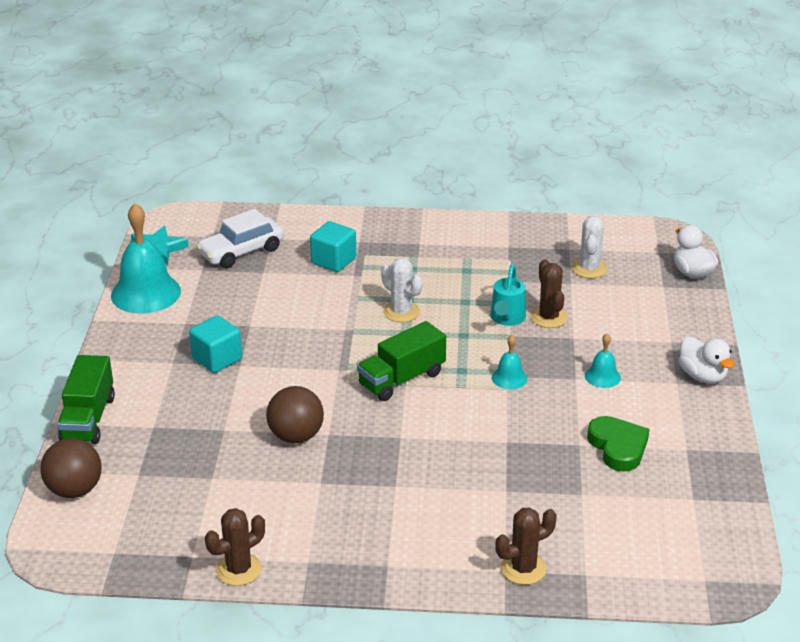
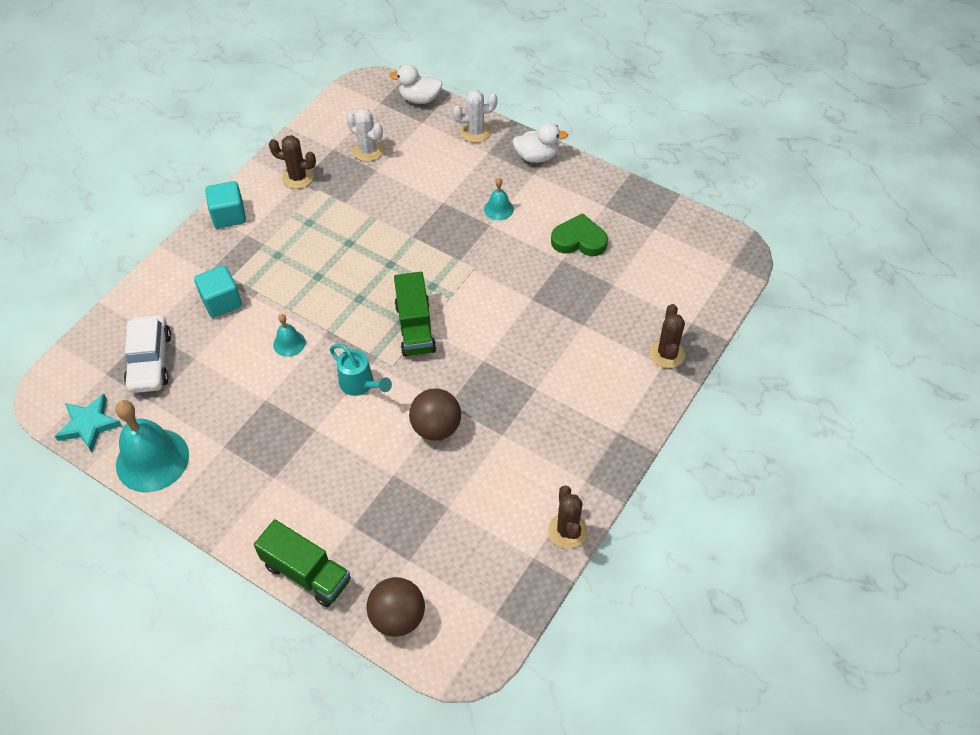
camera: 60 degrees left, 20 degrees up
turquoise cube [189,315,242,373] -> turquoise cube moved to [205,181,246,228]
white cactus [381,258,423,322] -> white cactus moved to [453,89,497,143]
turquoise watering can [490,264,526,326] -> turquoise watering can moved to [330,344,392,396]
turquoise bell [492,335,527,389] -> turquoise bell moved to [273,314,306,357]
brown cactus [530,259,568,328] -> brown cactus moved to [269,135,316,189]

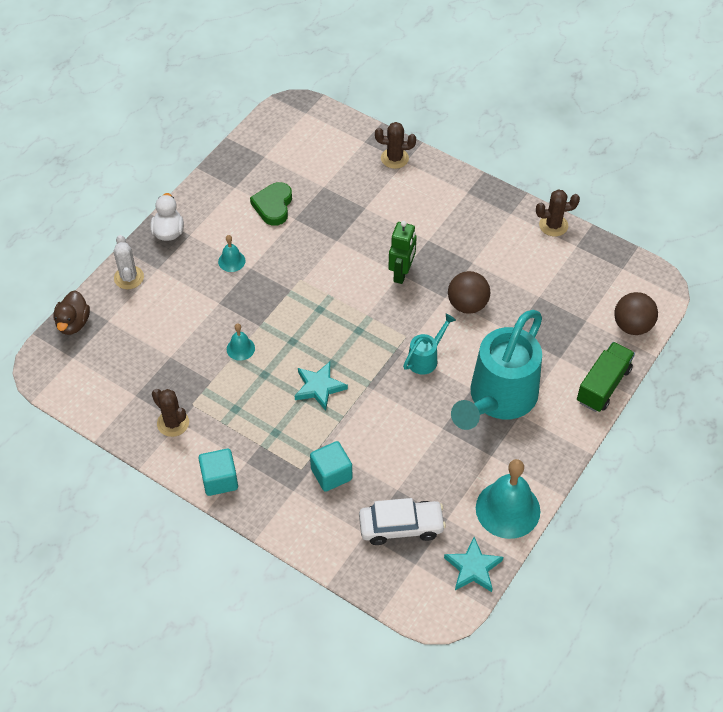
camera: 90 degrees left, 0 degrees up
brown cactus [269,135,316,189] -> brown cactus turned 60 degrees counterclockwise [152,389,189,437]
turquoise bell [273,314,306,357] -> turquoise bell moved to [227,323,255,361]
white cactus [346,108,384,161] -> none
white duck [389,64,442,104] -> brown duck [54,291,90,335]
green truck [394,272,436,357] -> none
none -> turquoise star [295,362,348,411]
none -> green robot [388,221,417,284]
none -> turquoise watering can [451,310,542,430]

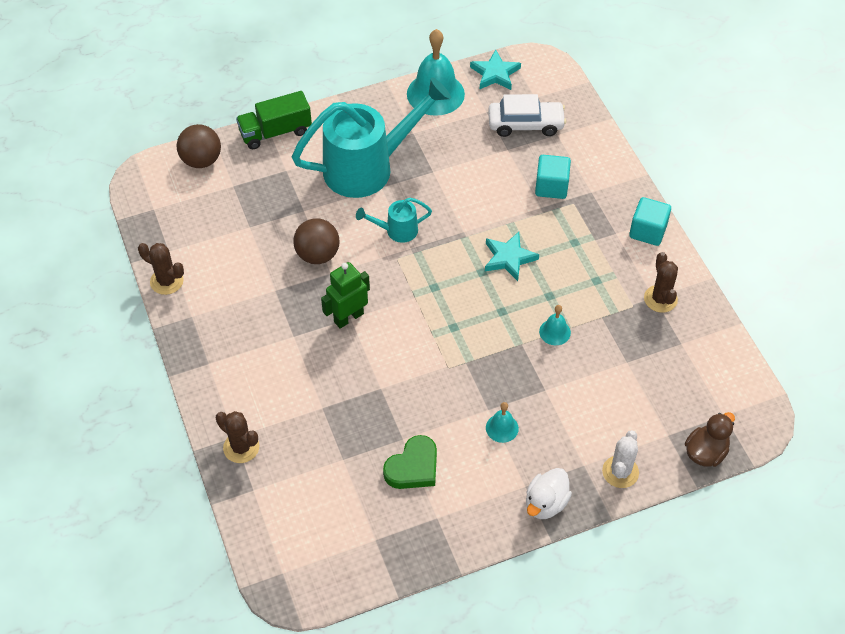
camera: 145 degrees left, 0 degrees up
white car [359,498,446,545] -> white car turned 150 degrees clockwise [488,94,566,137]

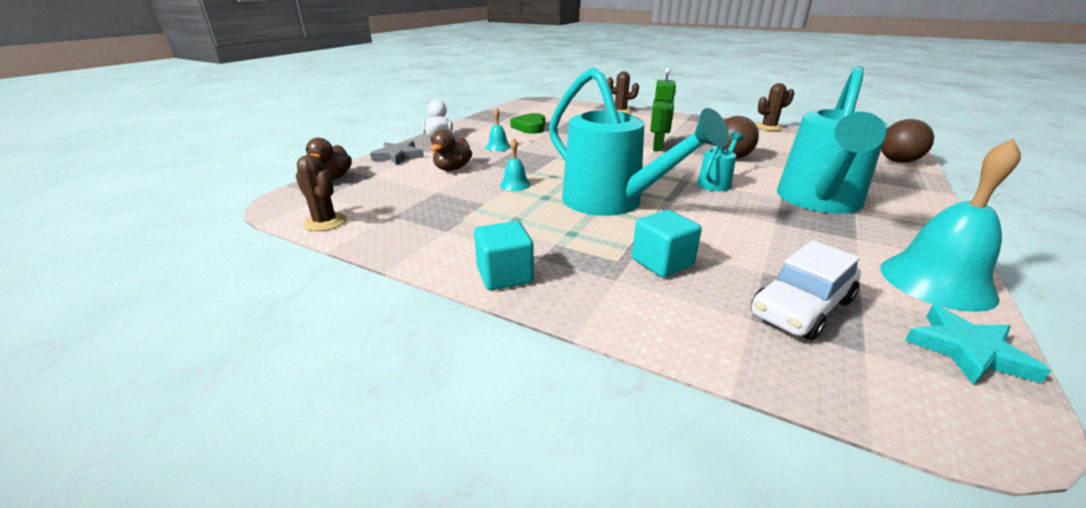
camera: 140 degrees right, 25 degrees down
green truck [236,91,312,149] -> none
turquoise star [485,232,539,281] -> turquoise watering can [549,67,729,216]
white cactus [602,430,639,488] -> grey star [370,141,424,165]
brown cactus [644,252,678,313] -> brown cactus moved to [296,155,346,231]
none -> brown duck [430,129,472,171]

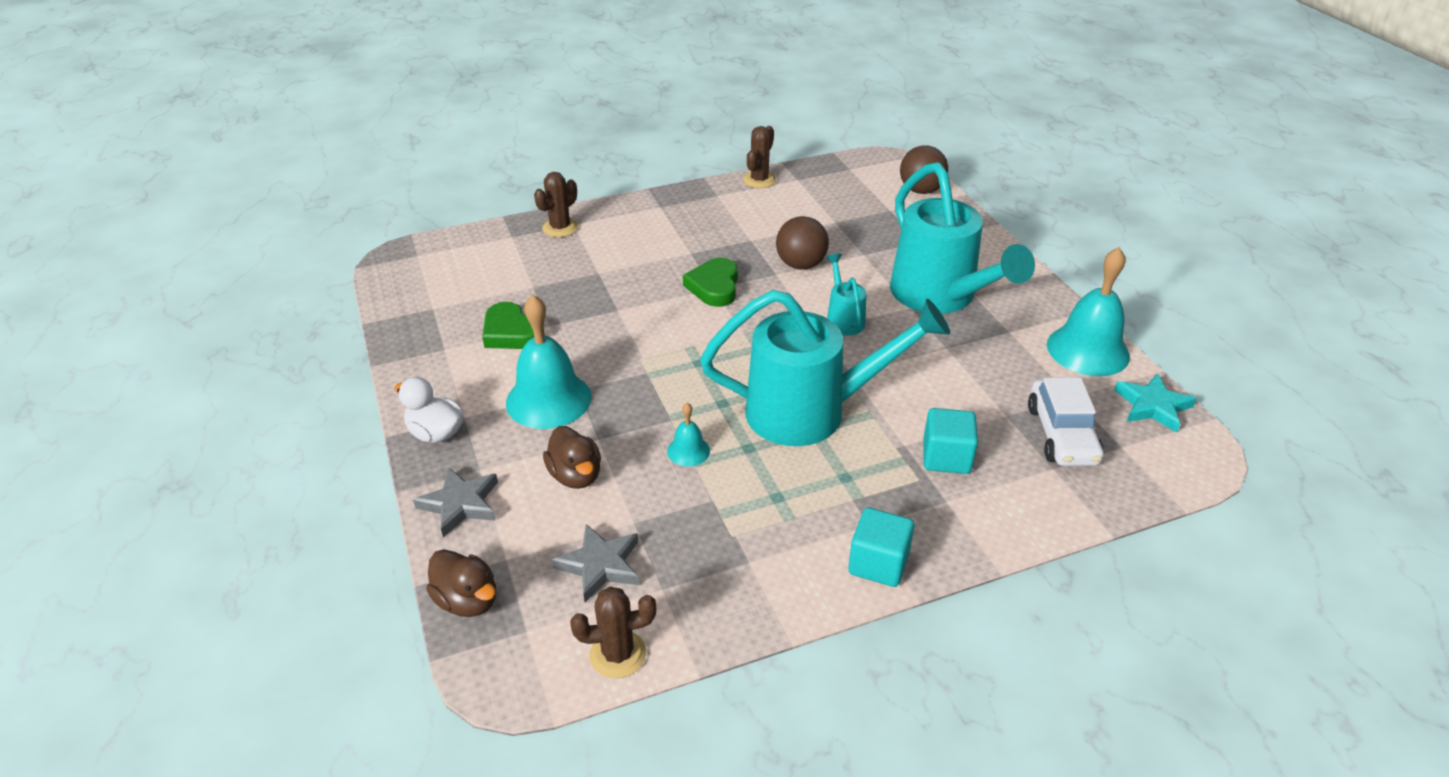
camera: 50 degrees left, 10 degrees up
turquoise bell [486,108,511,151] -> turquoise bell [506,295,592,429], size x2.09
green robot [650,68,676,151] -> green heart [683,258,738,307]
none -> grey star [552,524,639,602]

